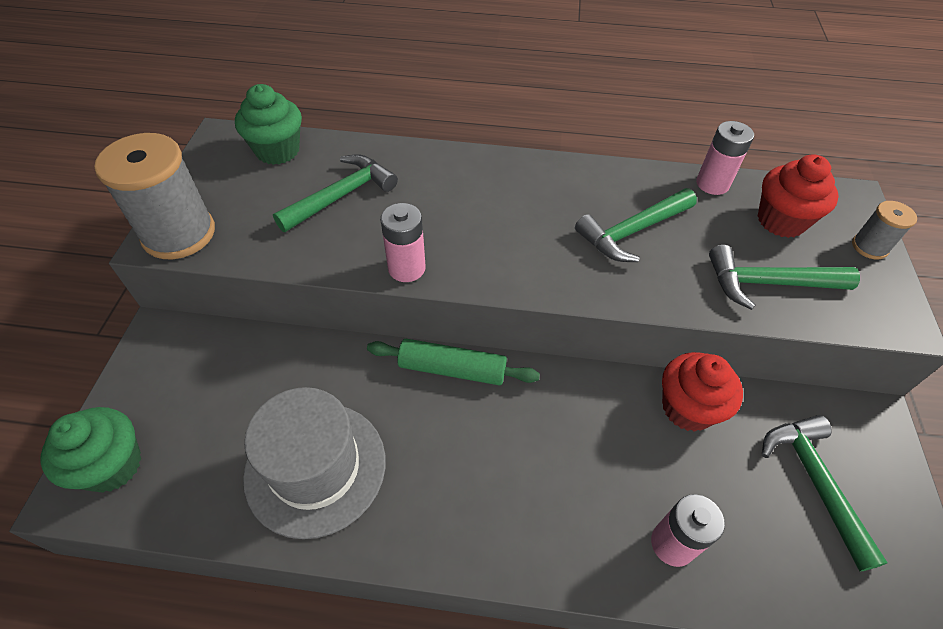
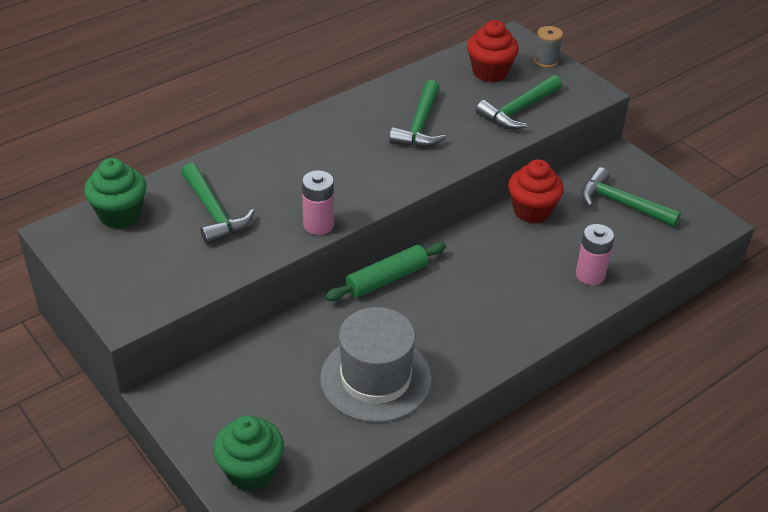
camera: 45 degrees left, 10 degrees down
grey spool [94,133,215,259] -> none
green hammer [273,155,398,232] -> green hammer turned 150 degrees clockwise [181,163,255,244]
pink battery [696,121,754,195] -> none

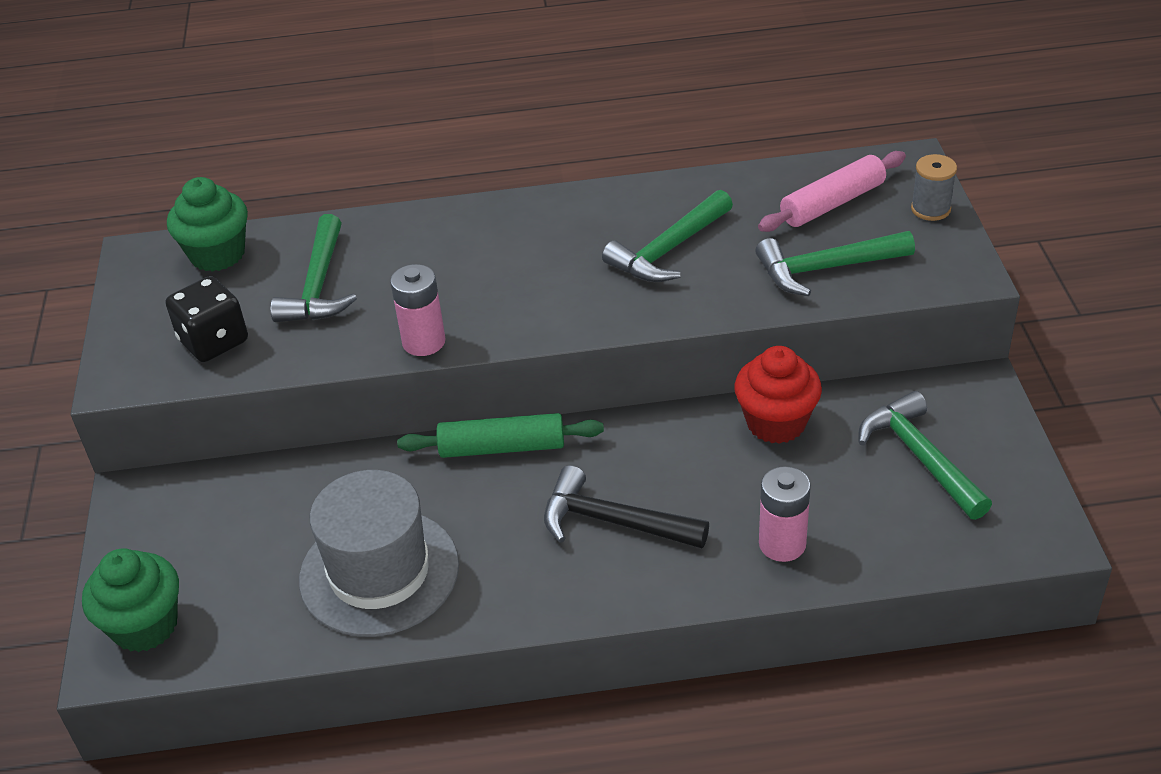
camera: 35 degrees right, 0 degrees up
red cupcake [467,20,519,82] -> pink rolling pin [758,151,906,232]
none -> black dice [165,276,248,362]
none -> black hammer [544,465,709,548]

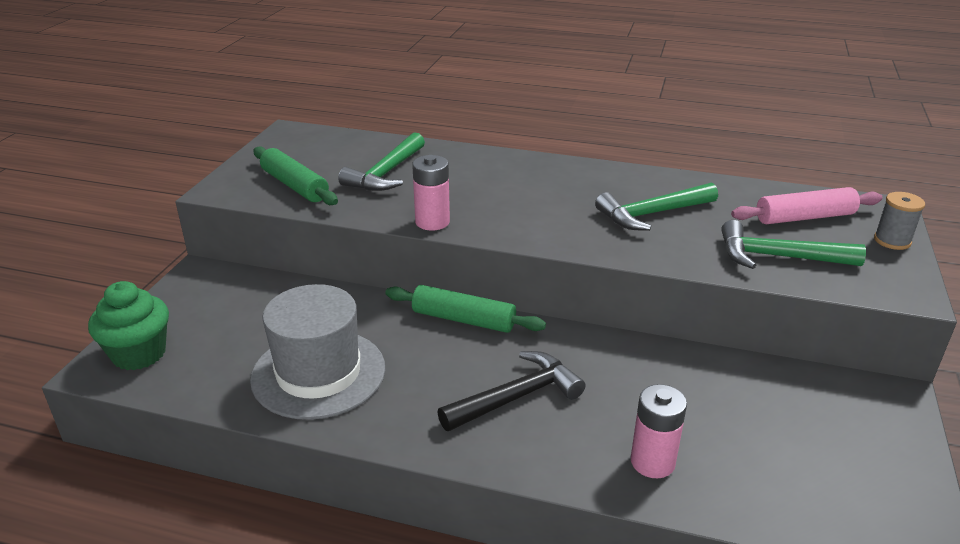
camera: 20 degrees right, 10 degrees down
black dice [165,276,248,362] -> green rolling pin [253,146,338,205]
green cupcake [167,177,248,272] -> none
black hammer [544,465,709,548] -> black hammer turned 105 degrees clockwise [437,351,585,431]
red cupcake [734,346,822,444] -> none
green hammer [858,391,992,520] -> none

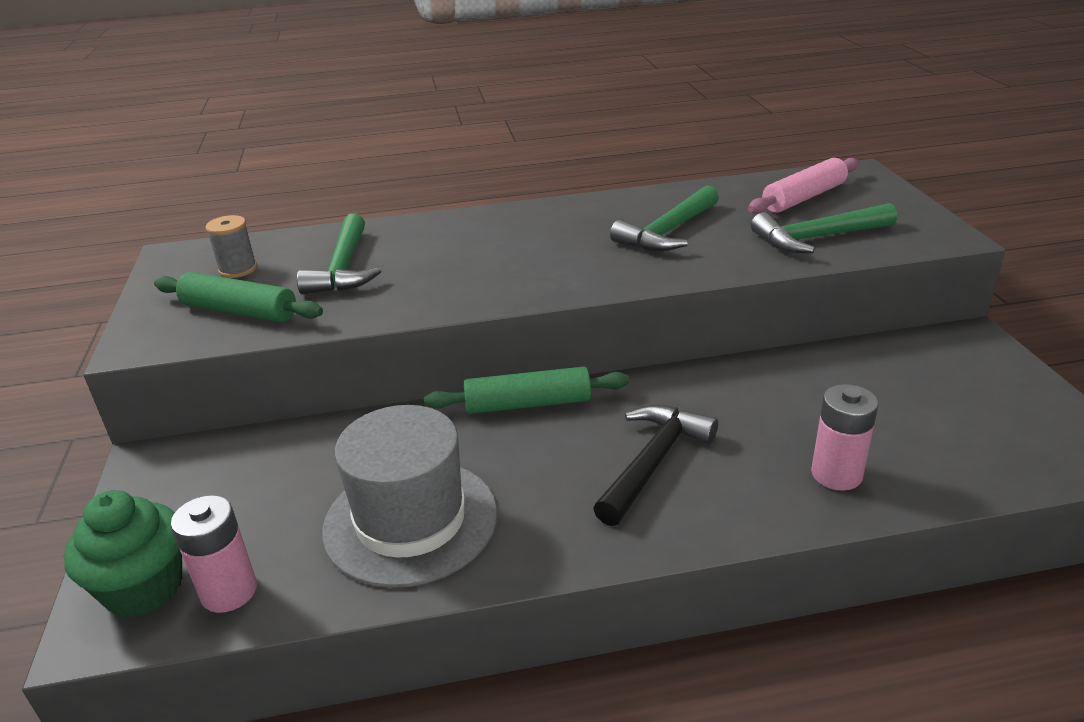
camera: 25 degrees left, 0 degrees up
pink battery [412,155,450,231] -> pink battery moved to [171,495,257,613]
grey spool [874,192,925,250] -> grey spool moved to [206,215,257,278]

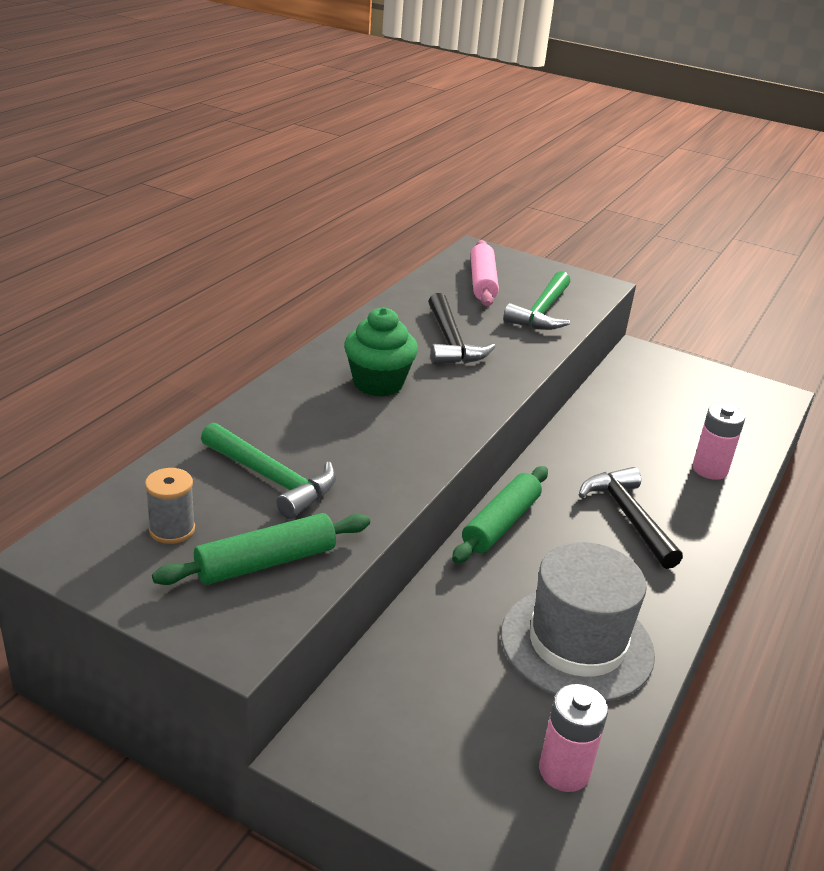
camera: 55 degrees left, 0 degrees up
green cupcake [64,490,182,618] -> green cupcake moved to [344,307,418,397]
green hammer [610,185,719,251] -> black hammer [428,293,495,365]

